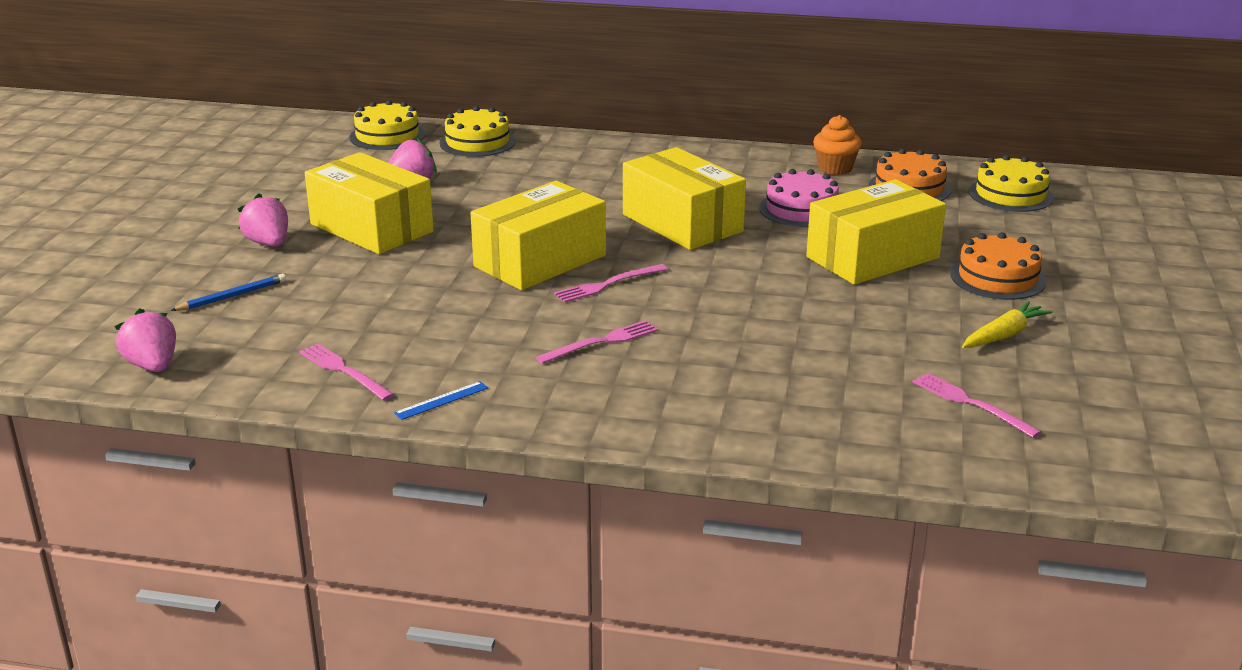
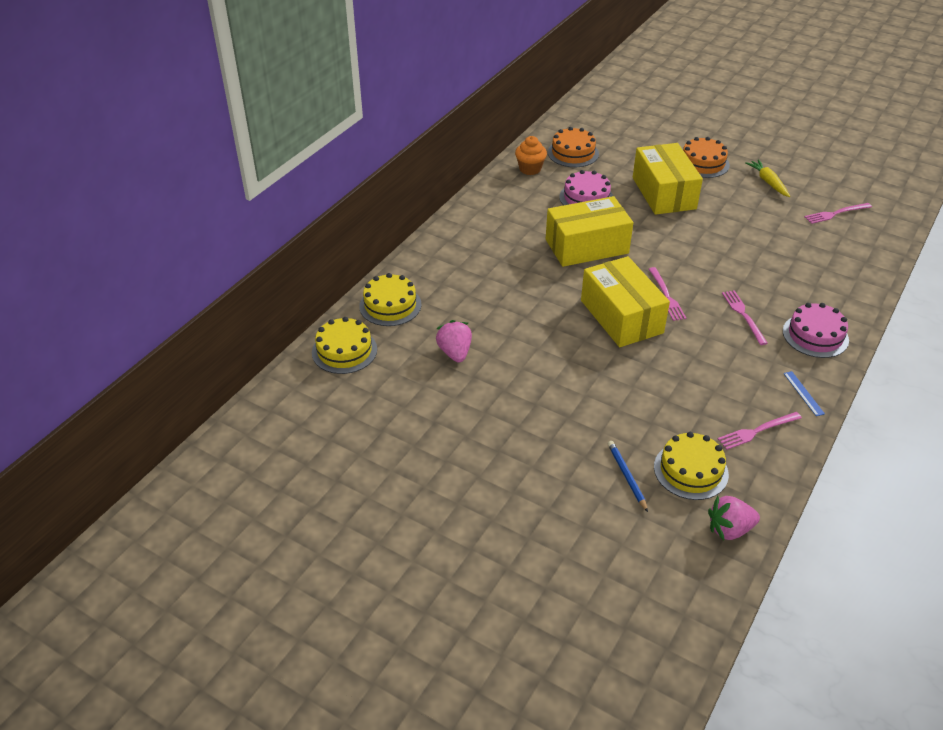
camera: 70 degrees left, 15 degrees up
pink strawberry [238,193,288,246] -> none
yellow box [305,152,434,254] -> none
yellow cake [969,155,1054,212] -> yellow cake moved to [654,432,729,500]
none -> pink cake [783,303,849,358]

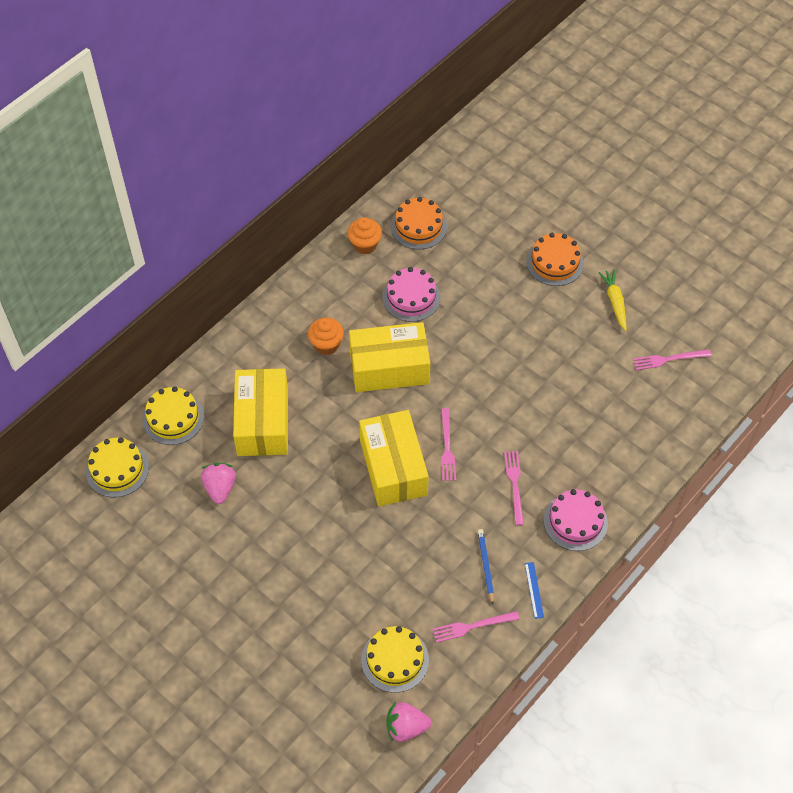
camera: 10 degrees right, 15 degrees up
blue pencil [608,441,648,512] -> blue pencil moved to [478,529,494,605]
yellow box [633,143,703,215] -> yellow box moved to [233,368,288,456]
none -> orange cupcake [308,318,344,355]

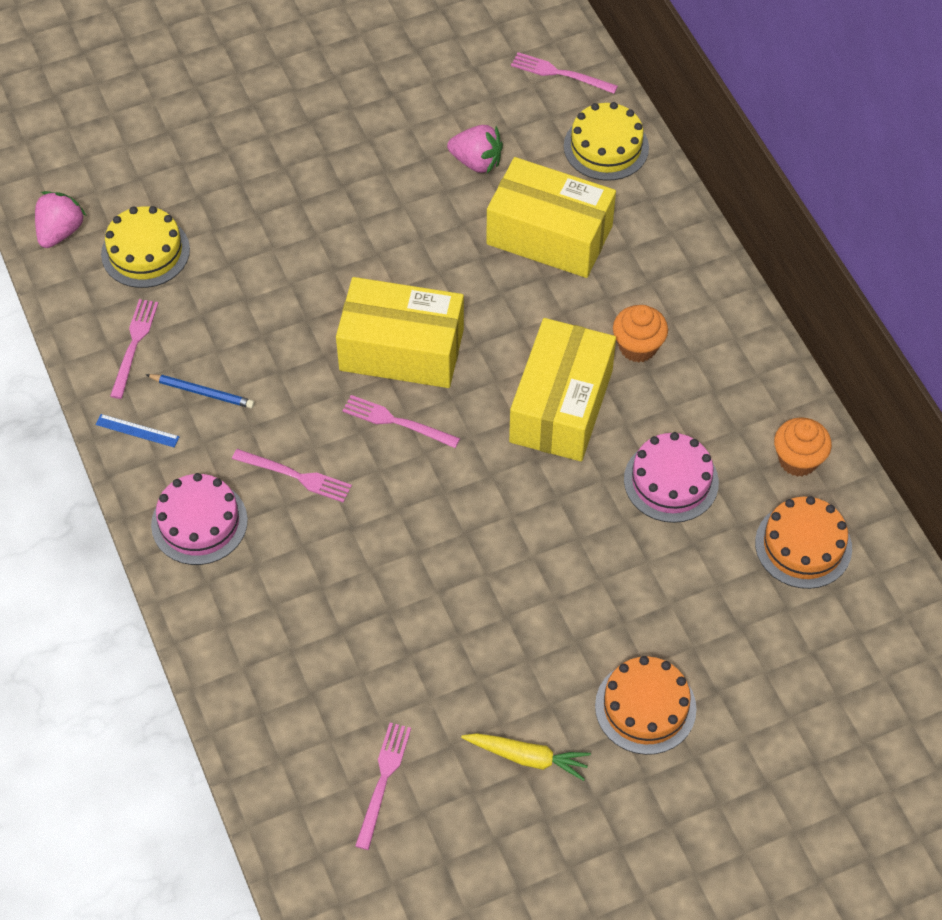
camera: 115 degrees right, 0 degrees up
yellow cake [86,438,149,497] -> pink fork [511,52,618,94]

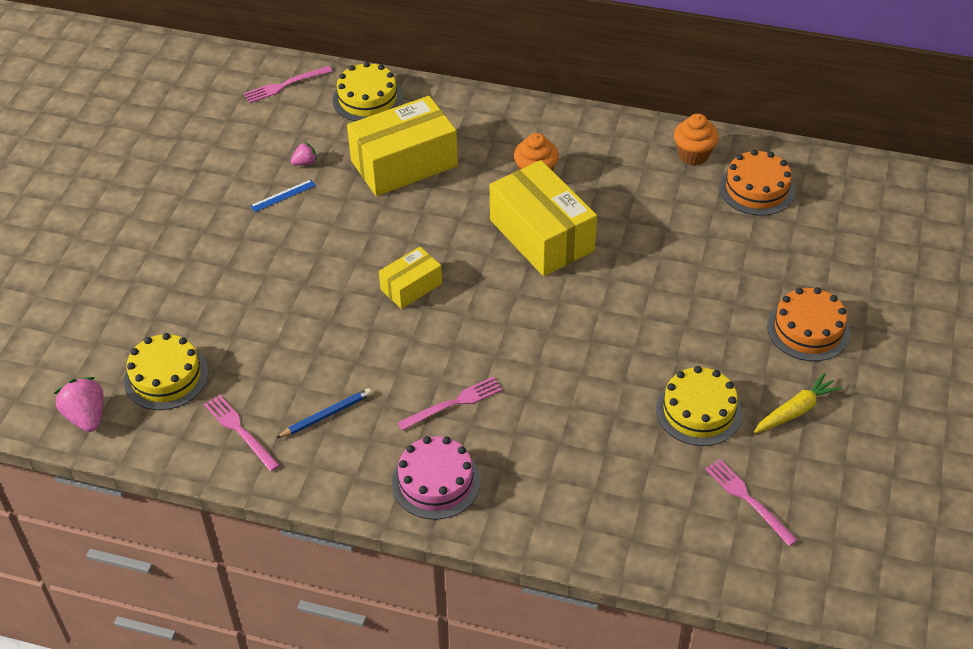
camera: 50 degrees left, 10 degrees down
blue ruler [96,414,179,447] -> blue ruler moved to [250,179,316,212]
yellow box [336,277,464,388] -> yellow box [379,247,442,309], size x0.53
pink fork [342,395,460,448] -> none
pink strawberry [447,125,503,173] -> pink strawberry [291,142,317,165], size x0.56
pink cake [624,432,719,523] -> none
none -> yellow cake [656,366,742,446]

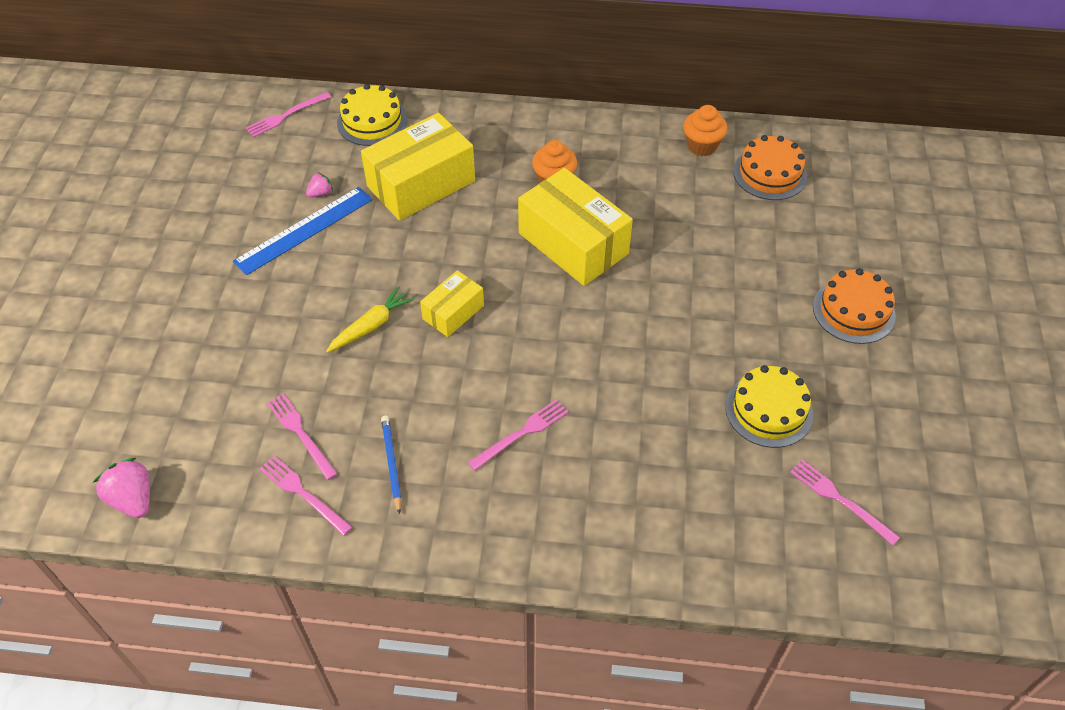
camera: 10 degrees left, 5 degrees up
yellow cake [124,333,208,410] -> none
blue ruler [250,179,316,212] -> blue ruler [233,187,372,275], size x2.17
blue pencil [276,388,372,438] -> blue pencil turned 60 degrees counterclockwise [381,416,402,514]
pink cake [392,436,481,520] -> none
yellow carrot [754,373,842,433] -> yellow carrot moved to [326,286,414,353]
none -> pink fork [267,393,338,480]

